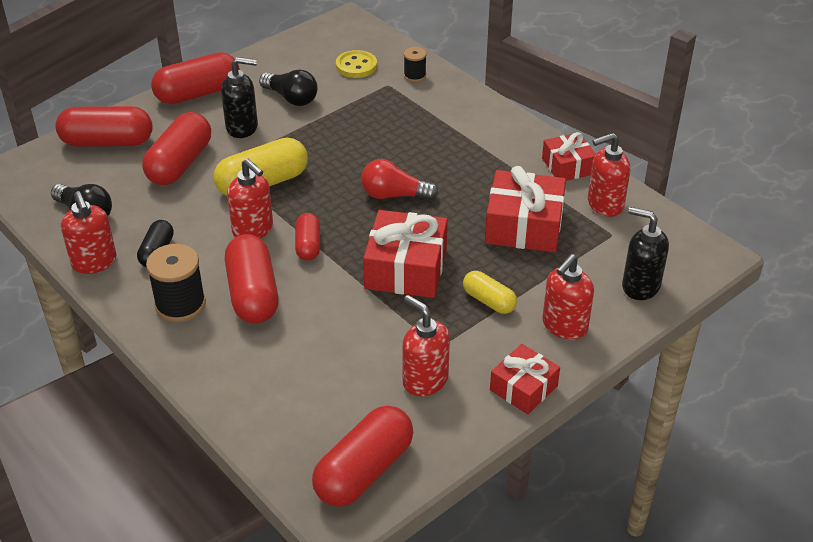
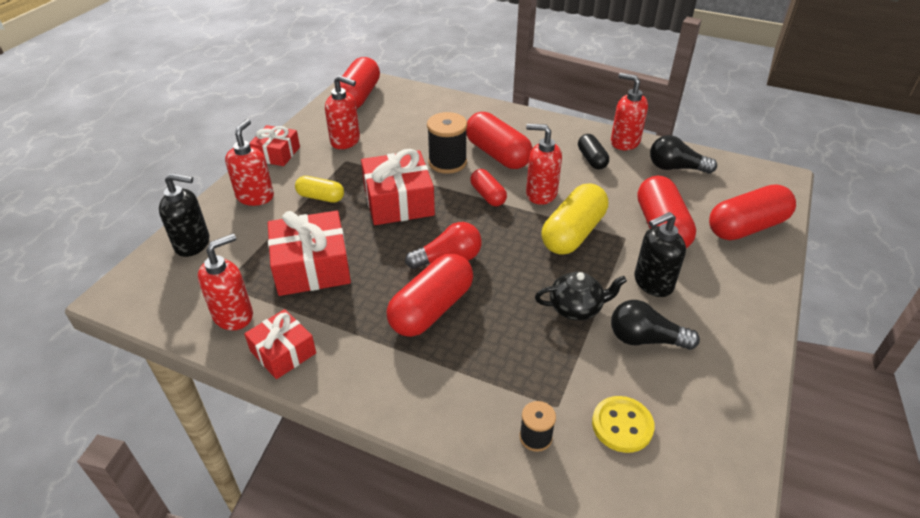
camera: 155 degrees right, 0 degrees up
black spool [146,244,206,322] -> black spool moved to [427,112,467,174]
red capsule [151,52,240,104] -> red capsule moved to [387,253,473,337]
none -> black teapot [535,272,627,320]

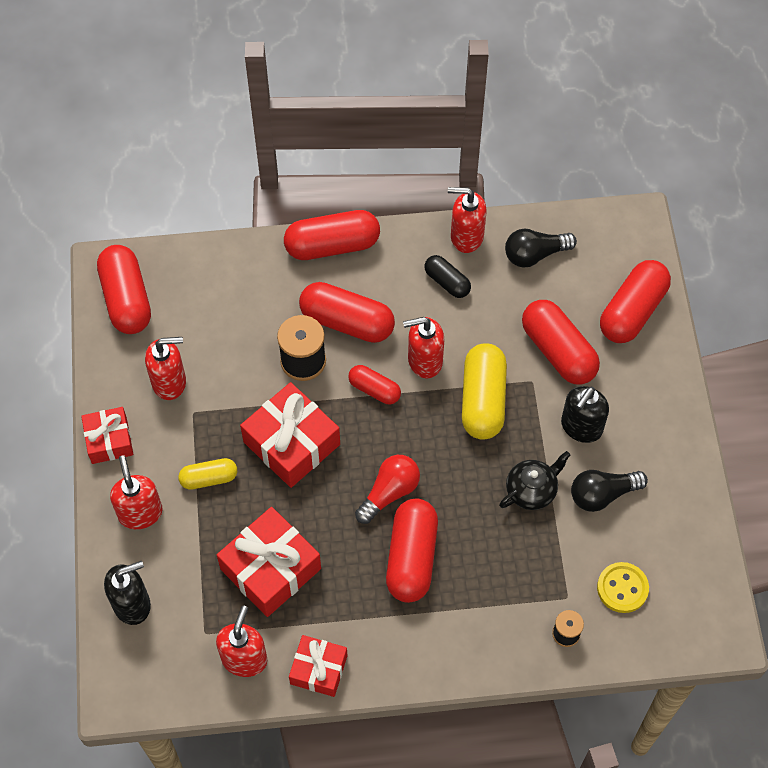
camera: 30 degrees left, 20 degrees up
none -> red capsule [284,210,380,260]

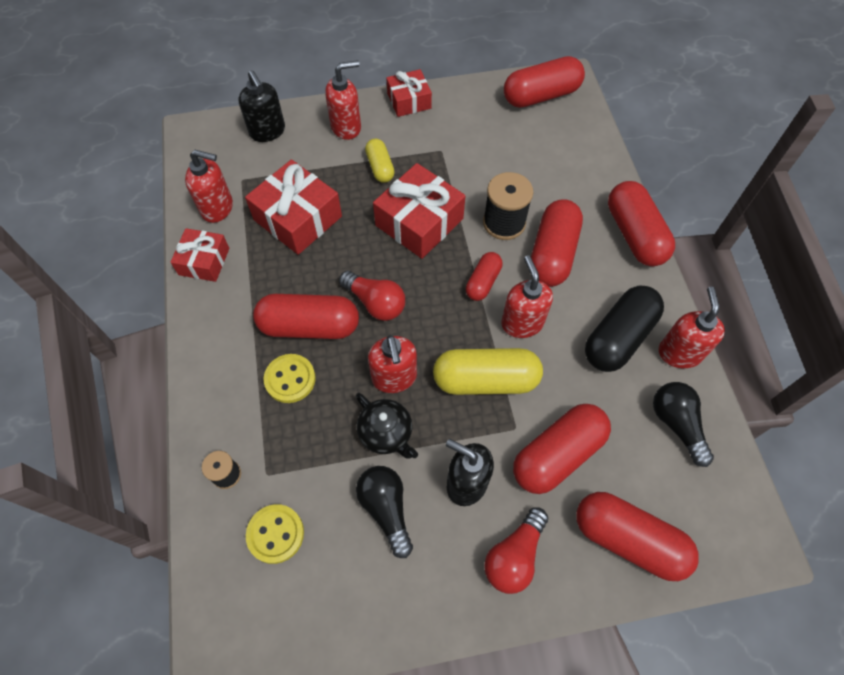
camera: 85 degrees right, 0 degrees up
red soap dispenser [145,337,186,400] -> red soap dispenser moved to [368,335,417,393]
black capsule [425,255,471,298] -> black capsule [585,286,664,372], size x1.77
none -> yellow button [264,354,316,403]
none -> red light bulb [484,507,548,594]

